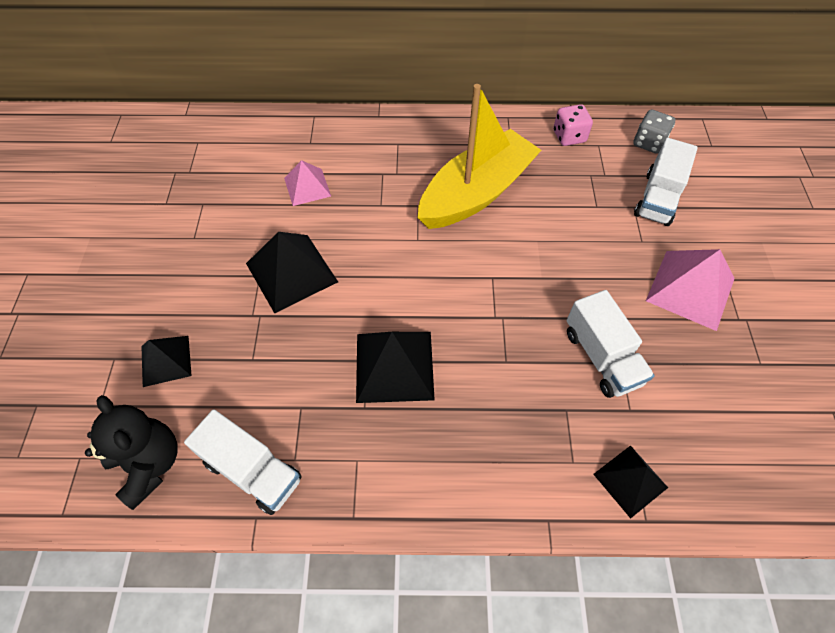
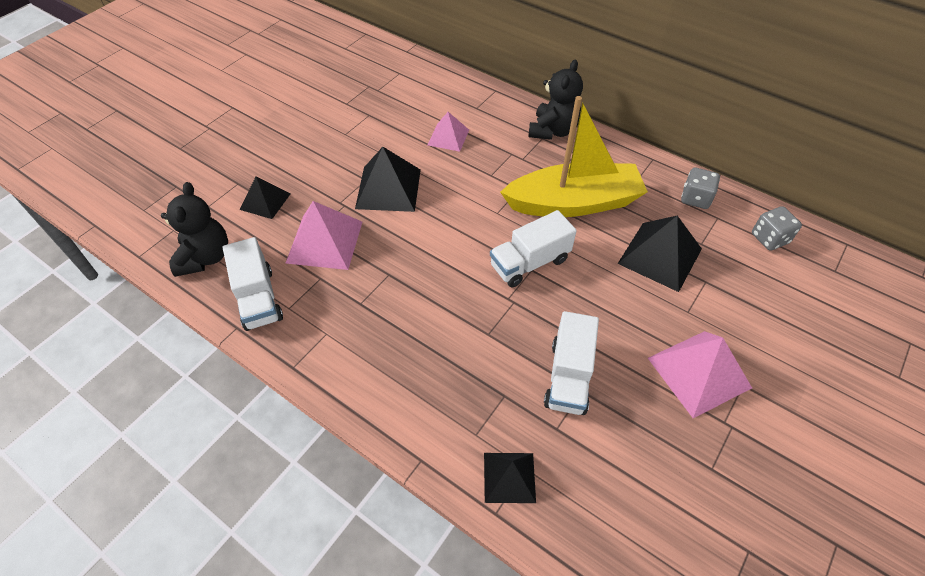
camera: 35 degrees right, 5 degrees down
black pyramid [356,332,435,403] -> black pyramid moved to [618,216,702,292]
pink dice [554,104,593,146] -> grey dice [681,167,720,209]
white truck [634,138,698,226] -> white truck moved to [490,210,577,287]
none -> pink pyramid [286,201,362,270]
none -> black teddy bear [528,60,583,140]

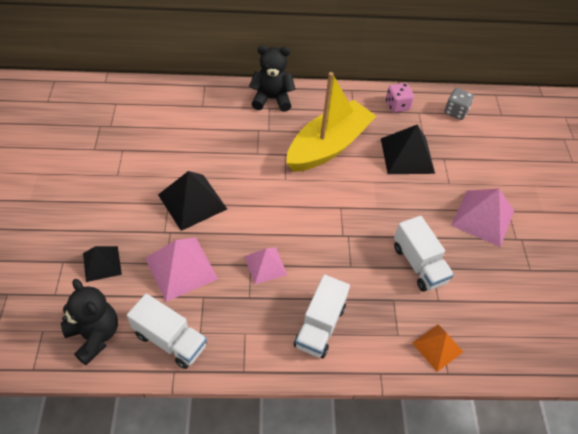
camera: 40 degrees left, 0 degrees up
pink pyramid [428,112,469,152] -> pink pyramid moved to [244,247,287,284]
black pyramid [484,453,536,503] -> orange pyramid [412,325,463,372]
white truck [490,210,577,287] -> white truck moved to [294,275,350,358]
black teddy bear [528,60,583,140] -> black teddy bear turned 75 degrees counterclockwise [249,45,295,112]
grey dice [681,167,720,209] -> pink dice [386,83,414,113]

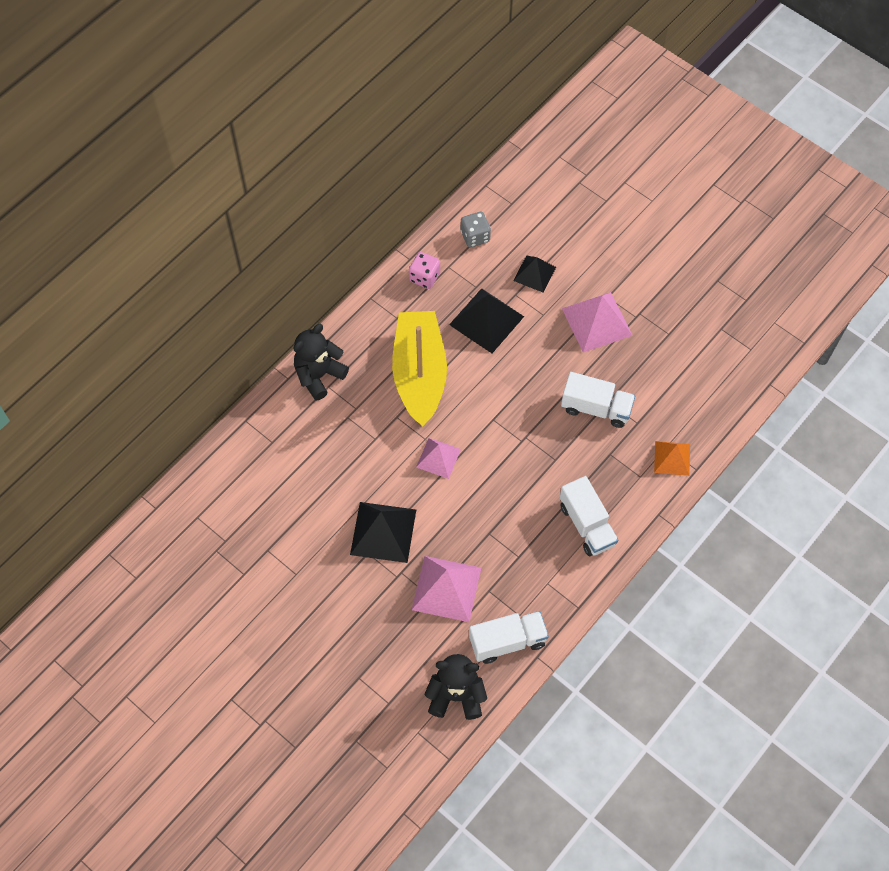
camera: 45 degrees left, 10 degrees up
black pyramid [83,246,122,282] -> black pyramid moved to [513,256,556,293]
pink pyramid [244,247,287,284] -> pink pyramid moved to [416,438,461,479]

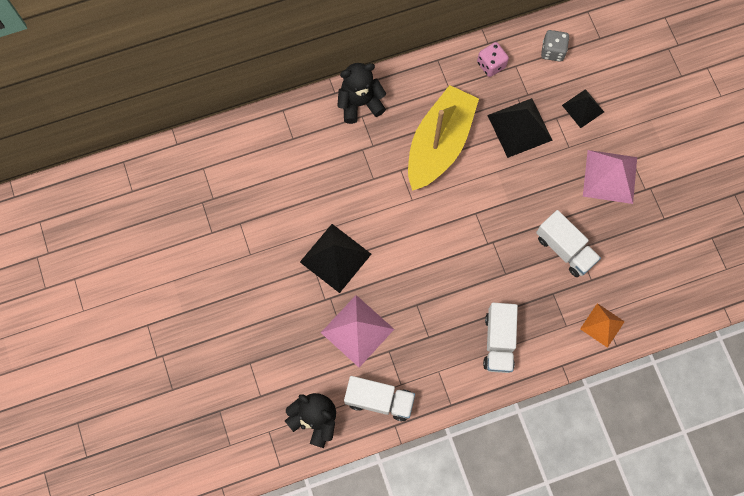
camera: 30 degrees right, 10 degrees up
pink pyramid [416,438,461,479] -> none

